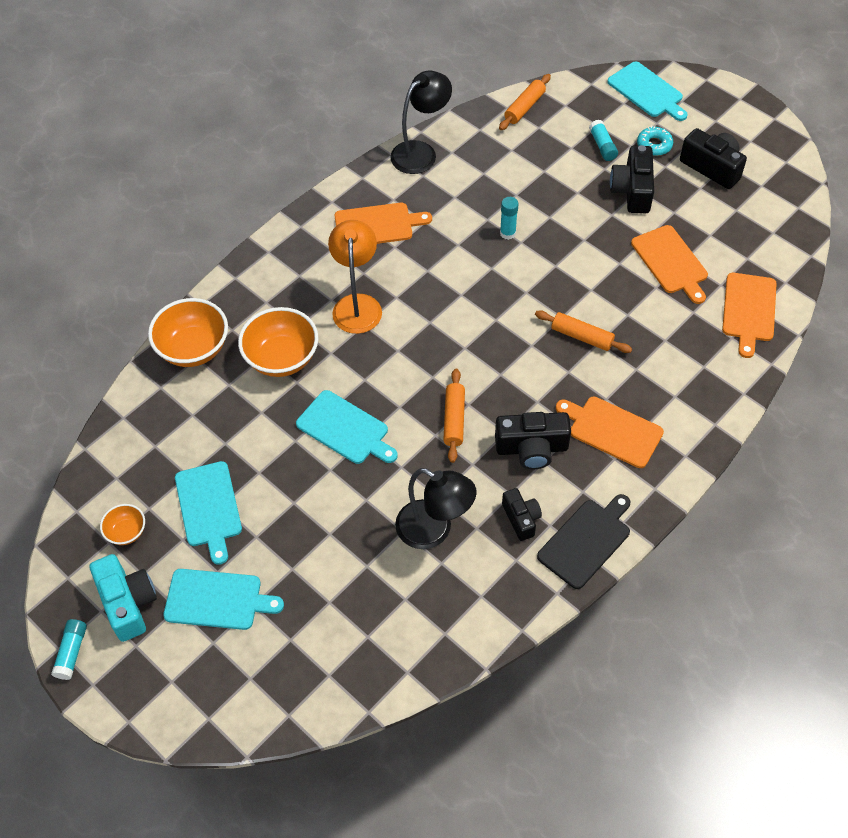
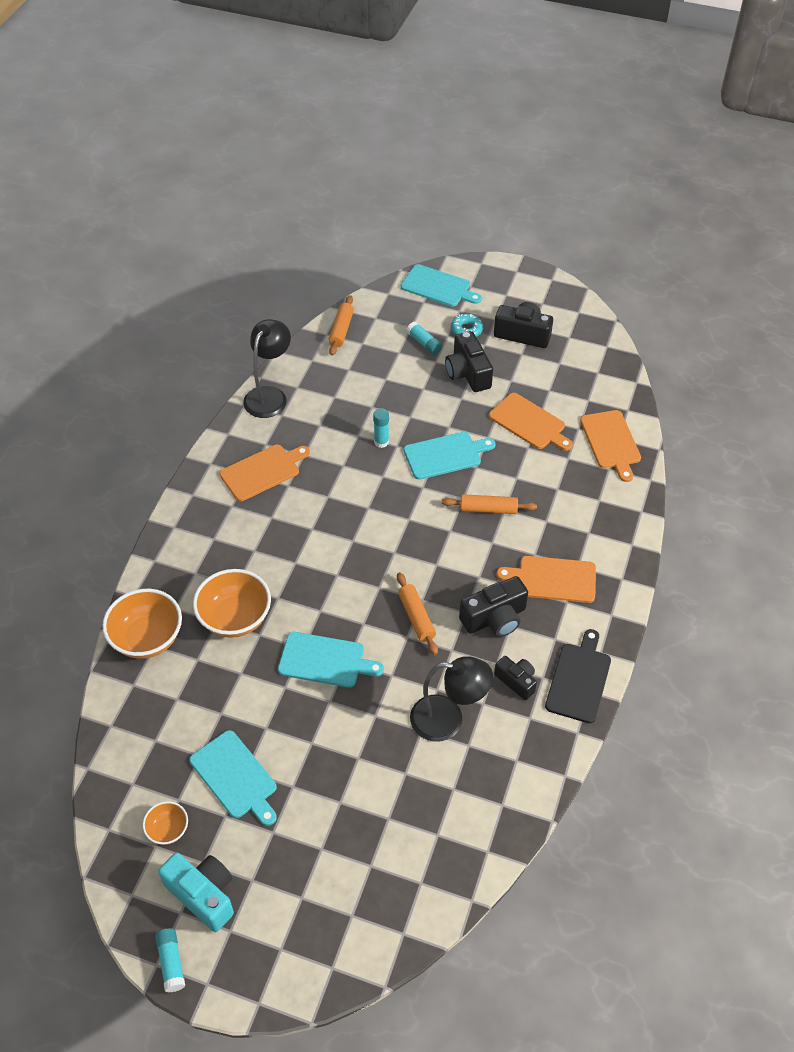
camera: 25 degrees left, 5 degrees down
turquoise cutting board [163,569,284,630] -> turquoise cutting board moved to [404,432,496,480]
orange lamp [328,220,382,334] -> none

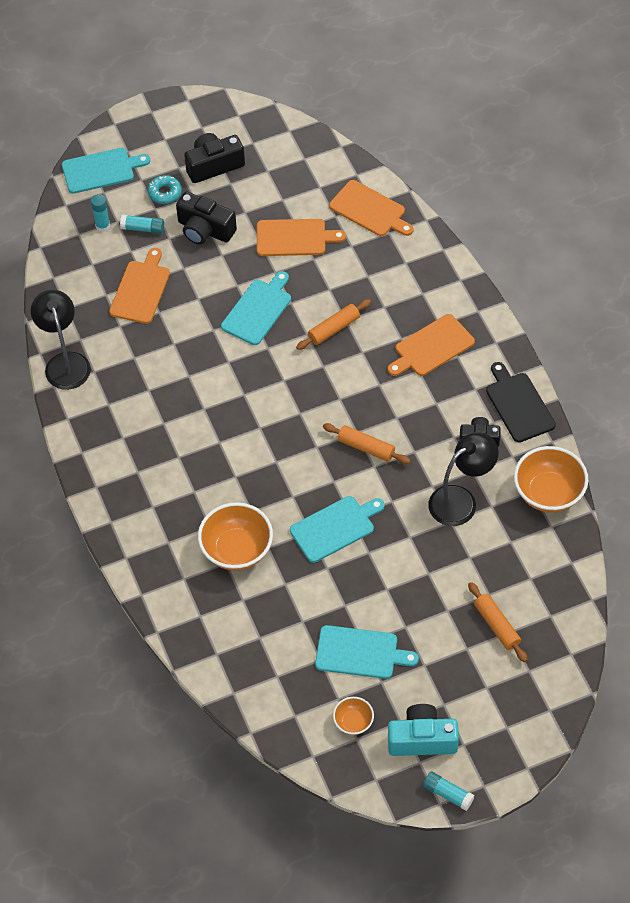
camera: 40 degrees left, 5 degrees up
orange bowl [102,589,182,659] -> orange bowl moved to [514,446,588,512]
orange cutting board [219,444,310,501] -> orange cutting board moved to [109,248,170,324]
orange rolling pin [329,295,354,356] -> orange rolling pin moved to [468,582,528,662]
turquoise glue stick [373,408,389,448] -> turquoise glue stick moved to [91,194,110,232]
black camera [459,576,528,637] -> none

